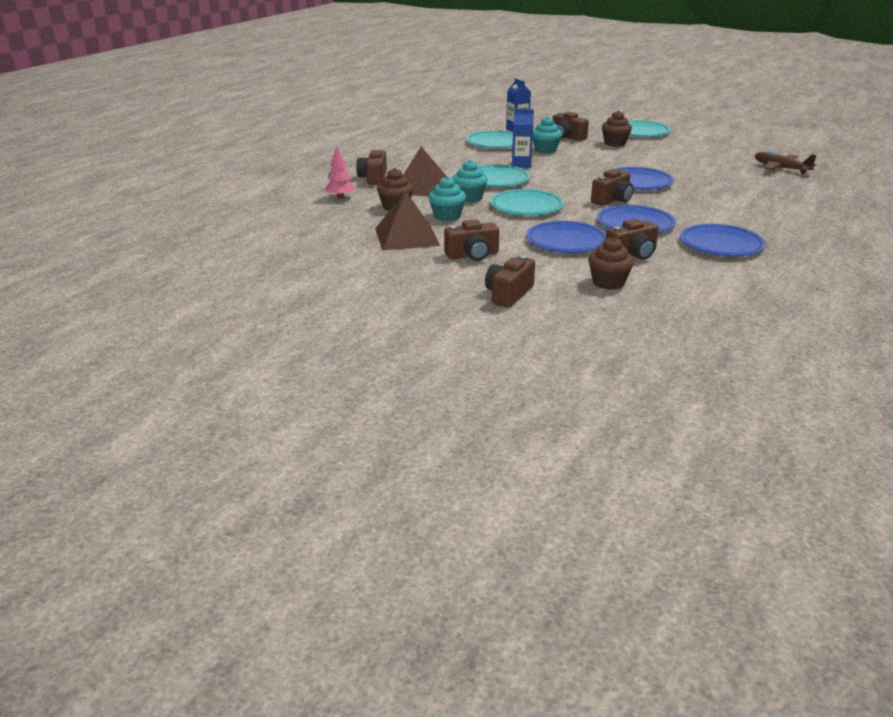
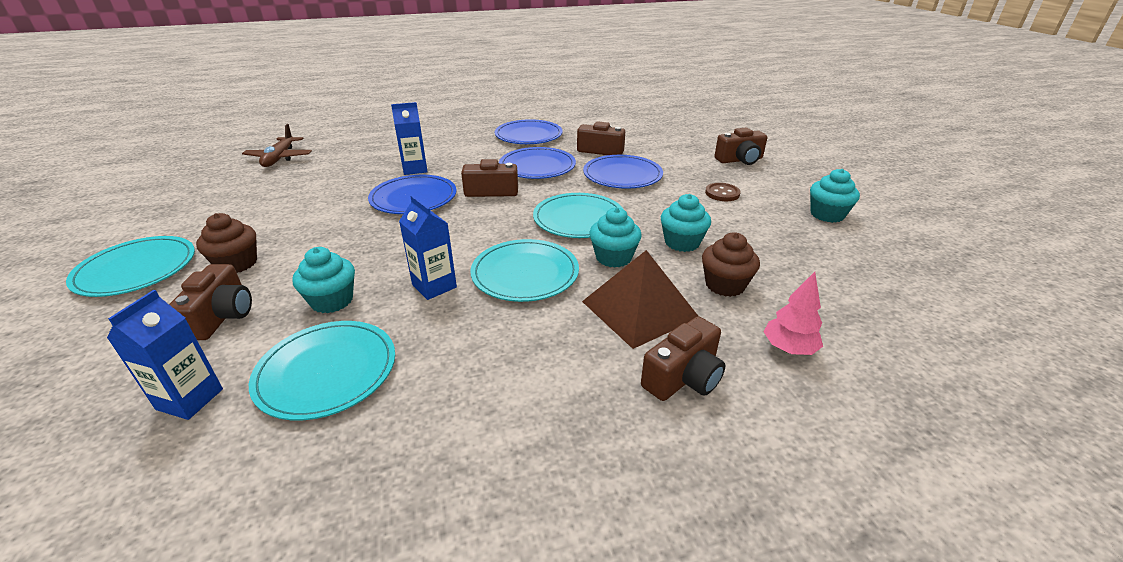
camera: 135 degrees left, 5 degrees up
brown pyramid [375,191,440,250] -> none
brown camera [444,219,499,261] -> brown button [705,183,741,201]
brown cupcake [588,237,634,290] -> none
none -> blue carton [391,102,428,175]
none -> turquoise cupcake [810,169,860,223]

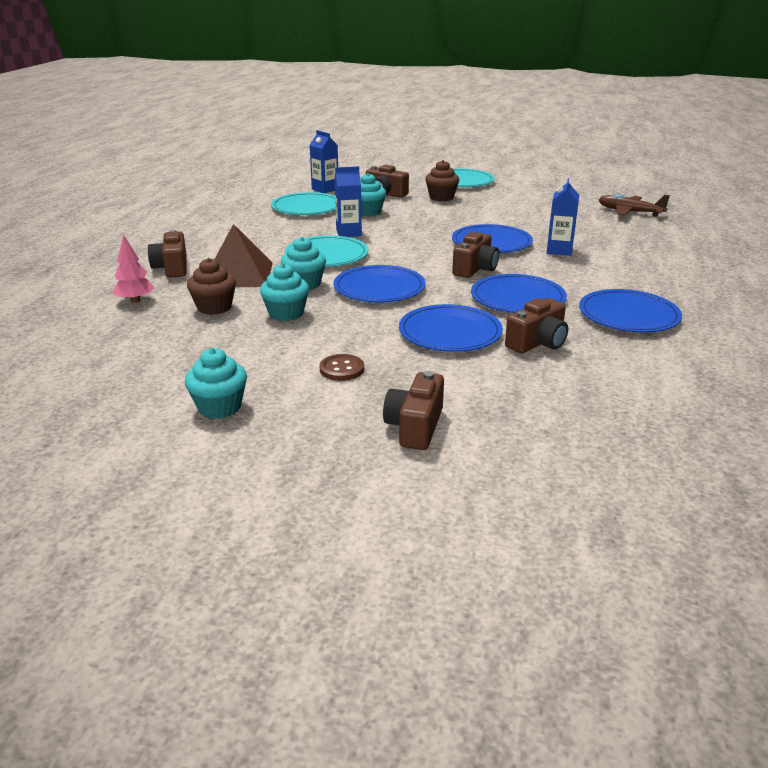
camera: 120 degrees right, 5 degrees down
turquoise plate [533,193,623,238] -> blue plate [334,265,426,302]

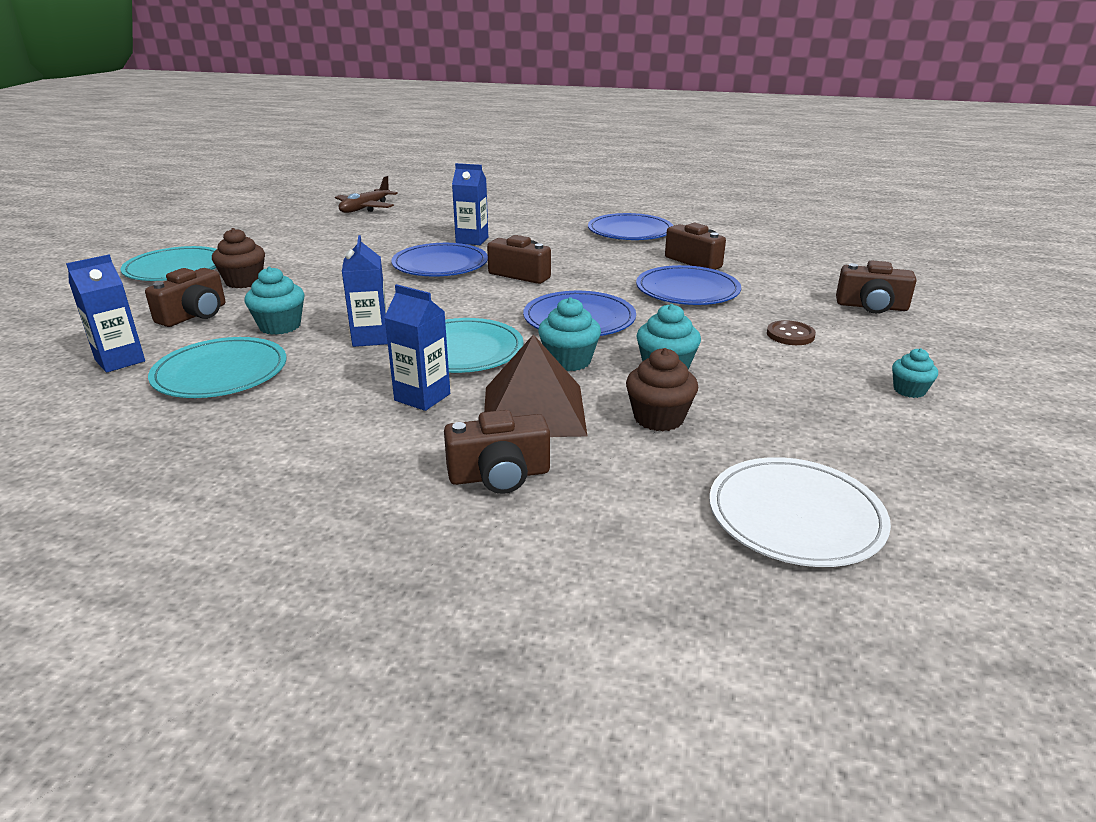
camera: 90 degrees left, 0 degrees up
pink tree [112,234,154,303] -> none
turquoise cupcake [185,348,247,419] -> turquoise cupcake [892,348,938,398], size x0.64
blue plate [471,274,567,313] -> none
none -> blue carton [384,284,450,411]
none -> white plate [709,457,891,567]

